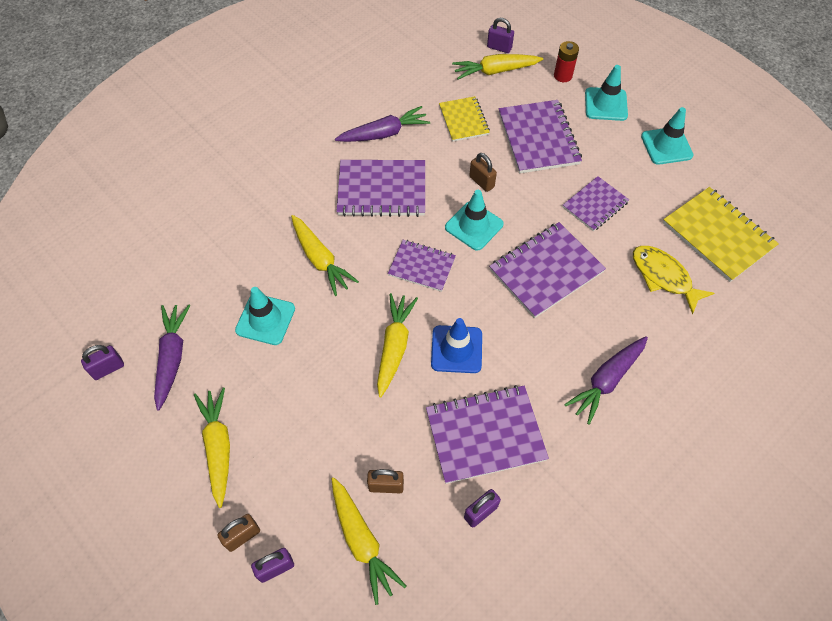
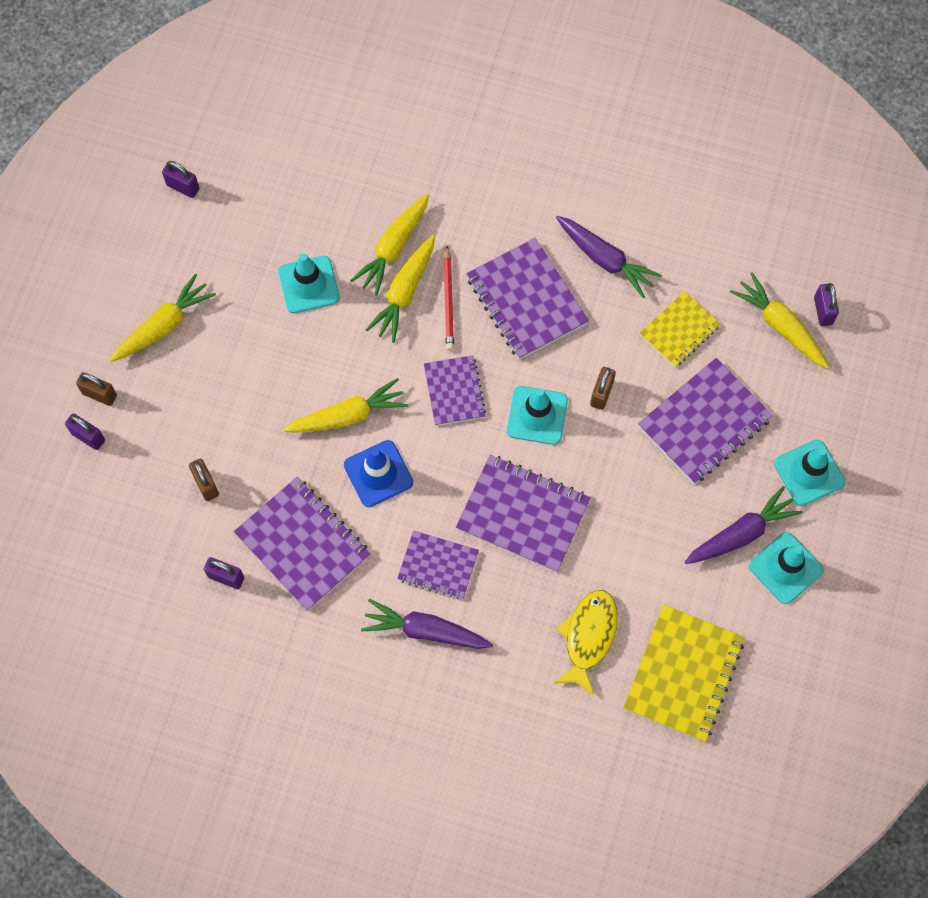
camera: 60 degrees right, 10 degrees up
purple carrot [154,305,191,411] -> purple carrot moved to [685,486,802,564]
yellow carrot [332,477,407,605] -> yellow carrot moved to [350,194,429,295]
red battery [554,41,579,82] -> none
purple notebook [563,176,629,231] -> purple notebook moved to [397,530,479,599]
none -> red pencil [443,246,454,351]

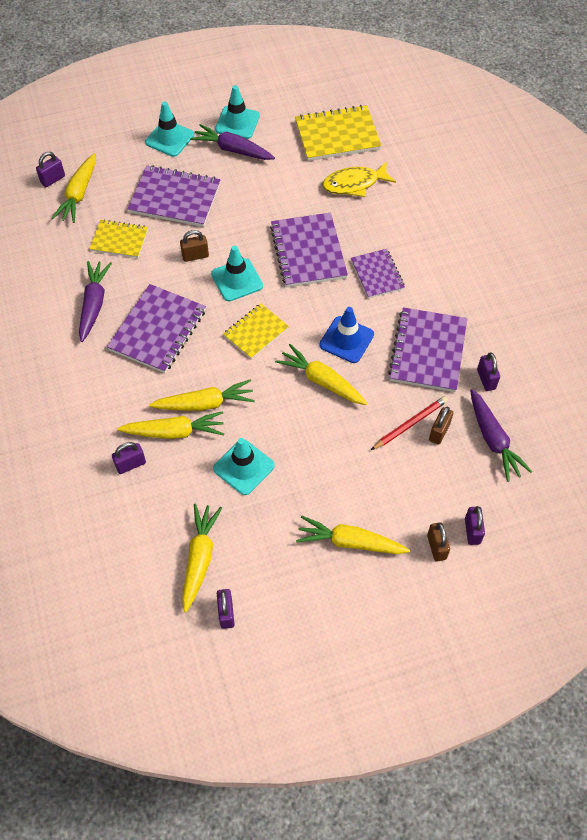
camera: 125 degrees left, 10 degrees down
purple carrot [361,599,493,649] -> purple carrot moved to [470,389,532,482]
purple notebook [424,355,486,426] -> yellow notebook [223,304,289,359]
red pencil [443,246,454,351] -> red pencil moved to [371,396,448,450]
none -> purple padlock [112,442,146,474]
none -> yellow carrot [182,503,222,612]

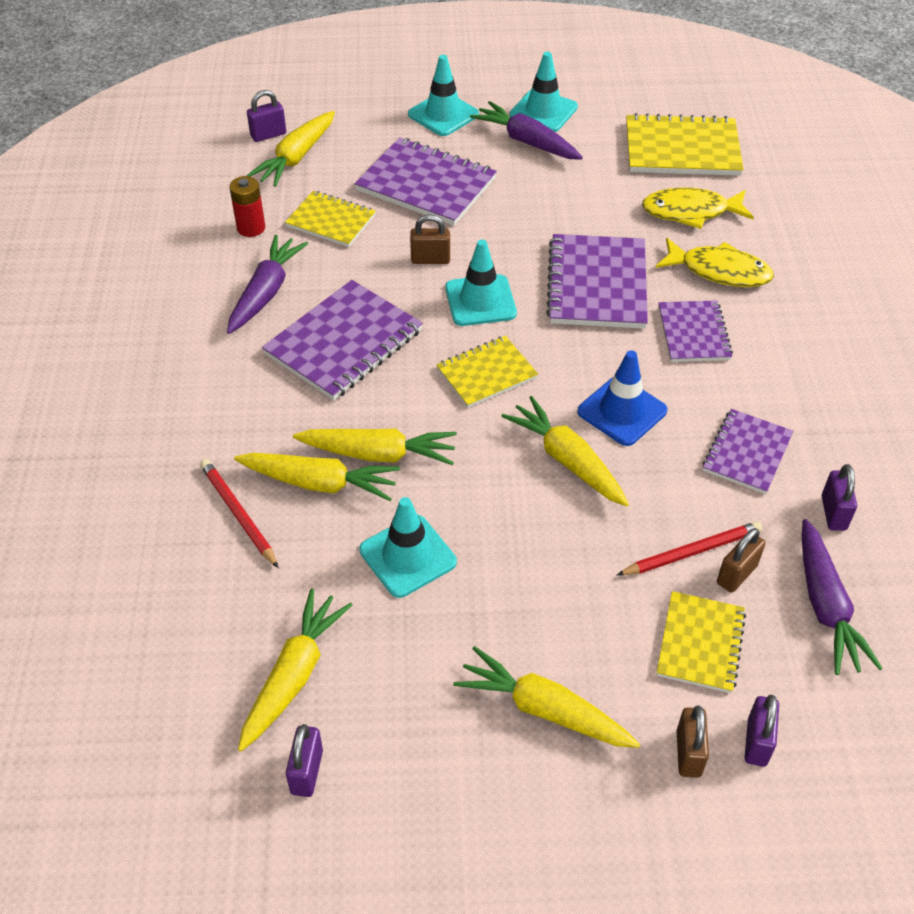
camera: 15 degrees right, 10 degrees down
purple padlock [112,442,146,474] -> red pencil [200,459,278,568]
purple notebook [388,307,467,392] -> purple notebook [703,409,793,494], size x0.62
none -> red battery [229,176,265,237]
none -> yellow fish [656,238,774,287]
none -> yellow notebook [657,591,746,693]

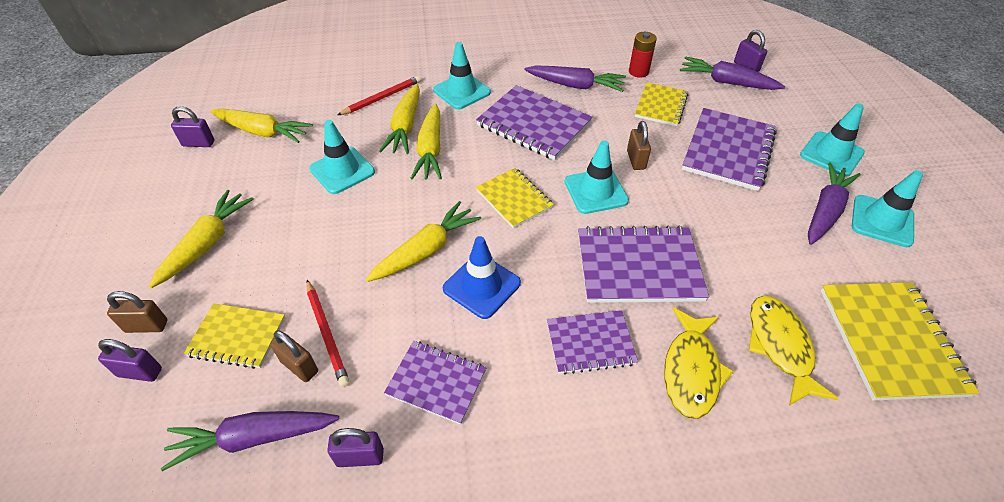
camera: 85 degrees right, 0 degrees up
yellow carrot [247,111,335,187] -> purple carrot [680,56,785,90]
none -> turquoise traffic cone [433,42,491,109]

